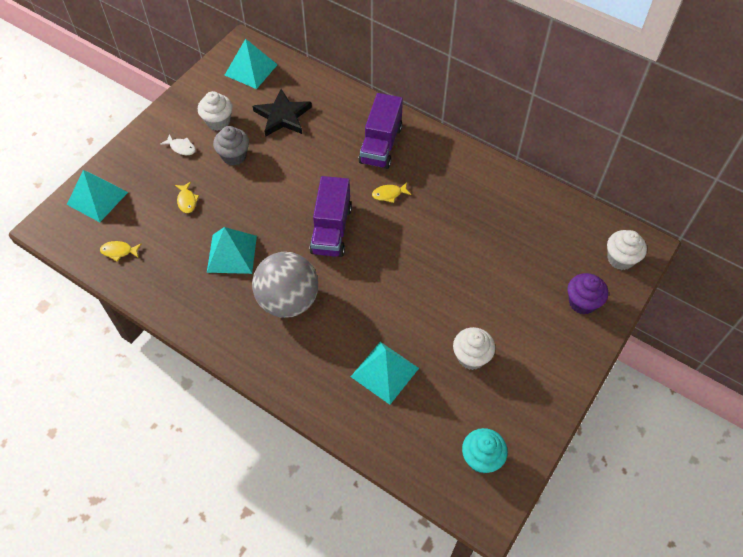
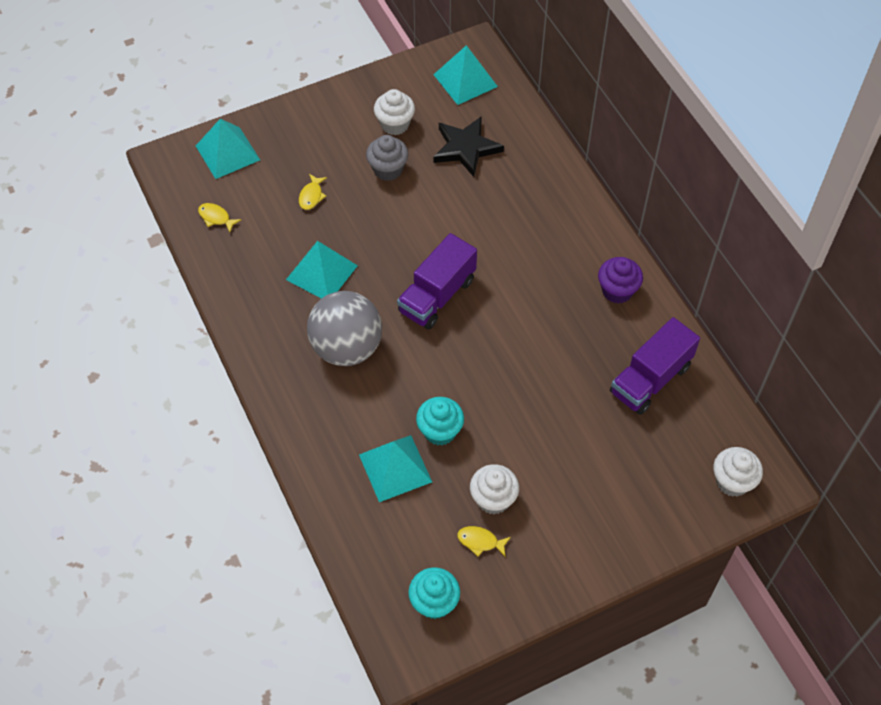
camera: 30 degrees right, 0 degrees up
white fish [160,134,196,155] -> none
purple truck [359,93,403,169] -> purple truck moved to [610,317,700,415]
yellow fish [372,182,411,203] -> yellow fish moved to [457,526,511,556]
purple cupcake [568,273,608,314] -> purple cupcake moved to [598,257,643,304]
none -> turquoise cupcake [416,397,464,446]

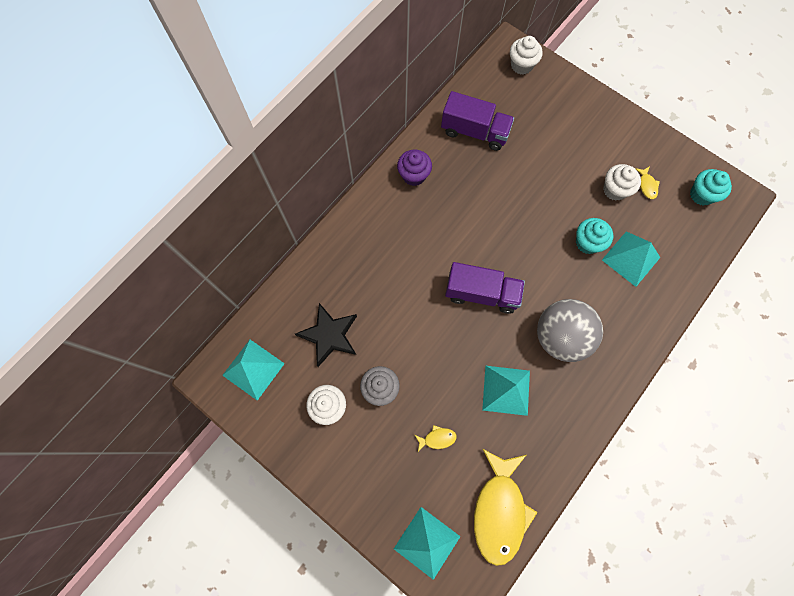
camera: 115 degrees left, 15 degrees up
yellow fish [198,203,241,232] -> yellow fish [474,449,538,566], size x2.49

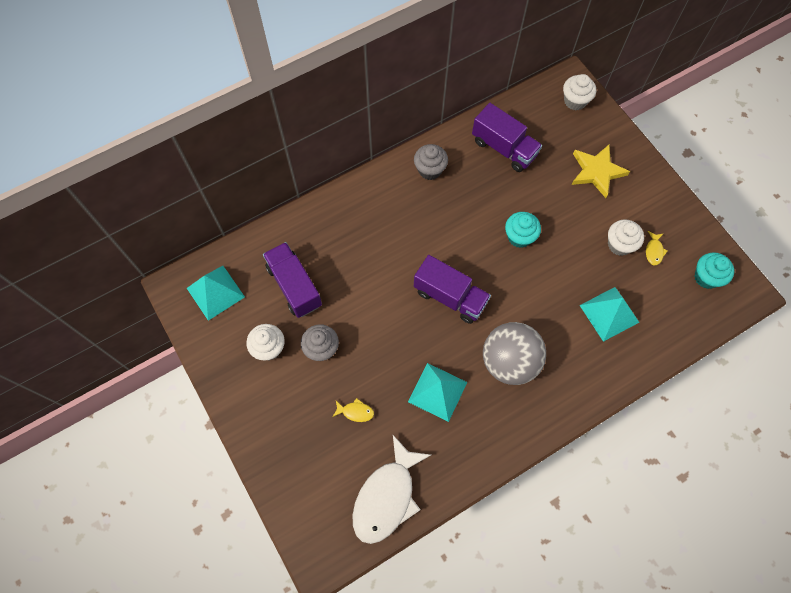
camera: 20 degrees right, 5 degrees down
black star [295,303,357,367] -> purple truck [263,242,322,318]
turquoise pyramid [394,507,461,580] -> none
purple cupcake [397,150,432,186] -> grey cupcake [414,144,448,180]
yellow fish [474,449,538,566] -> white fish [352,435,431,544]
turquoise cupcake [576,218,613,254] -> turquoise cupcake moved to [505,212,541,248]
none -> yellow star [572,145,630,198]

